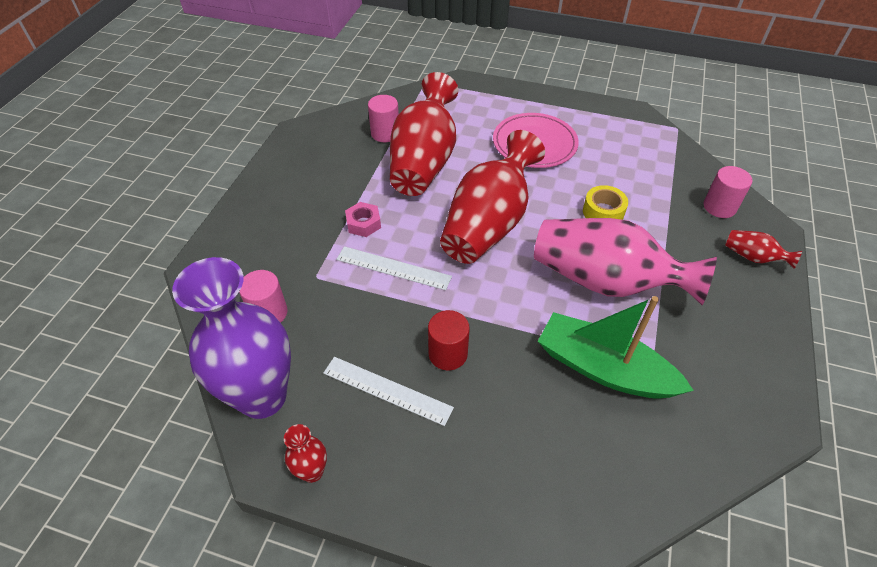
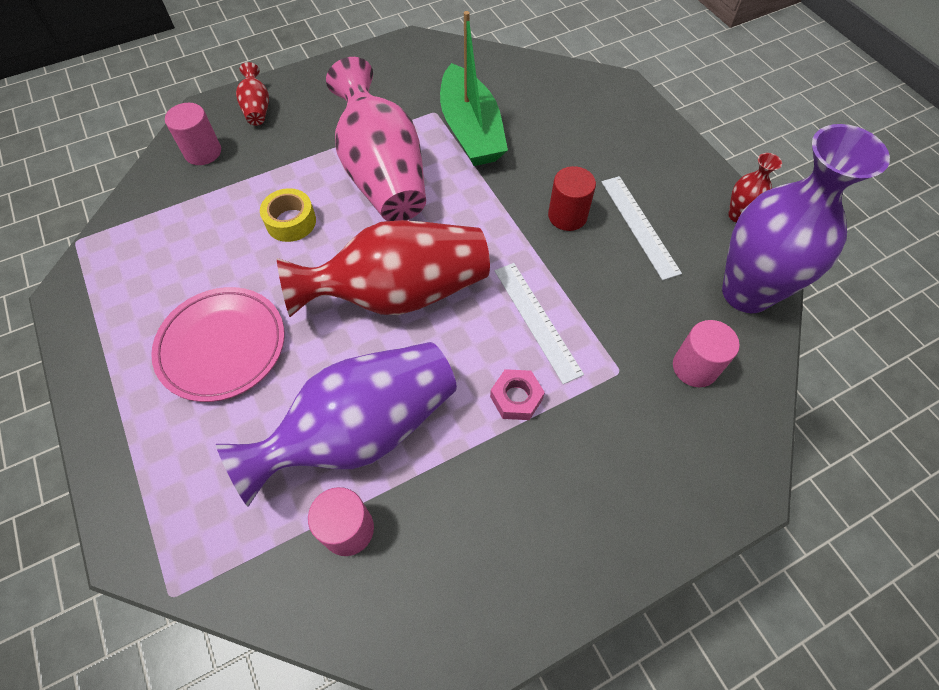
camera: 135 degrees left, 10 degrees up
red vase [390,72,458,196] -> purple vase [216,342,457,507]

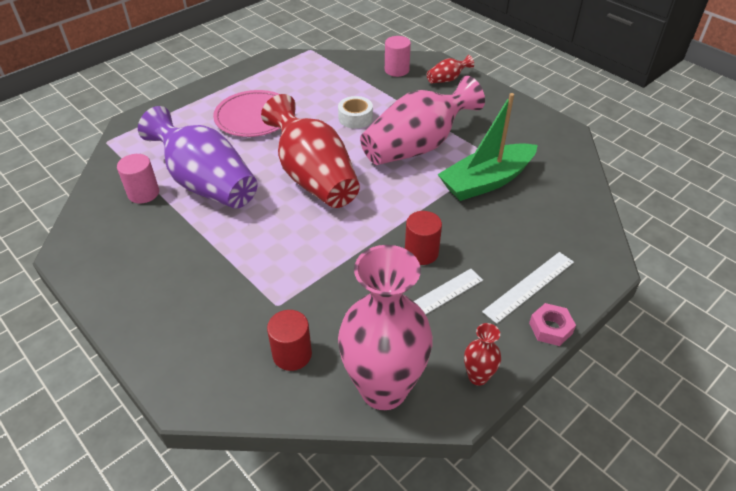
camera: 75 degrees right, 15 degrees down
yellow tape [260,188,316,242] -> white tape [338,96,373,129]
pink nut [490,369,545,420] -> pink nut moved to [529,303,576,346]
white ruler [495,263,584,384] -> white ruler moved to [482,252,574,324]
pink cylinder [673,320,740,387] -> red cylinder [267,310,312,371]
purple vase [722,124,890,313] -> pink vase [338,245,433,410]

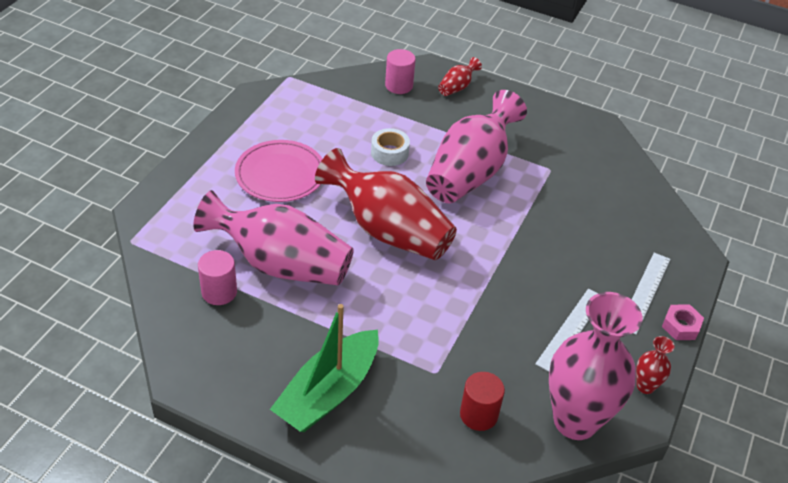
camera: 25 degrees left, 0 degrees up
purple vase [138,106,258,209] -> pink vase [193,190,354,285]
red cylinder [405,211,442,265] -> none
green boat [438,93,538,201] -> green boat moved to [270,304,379,432]

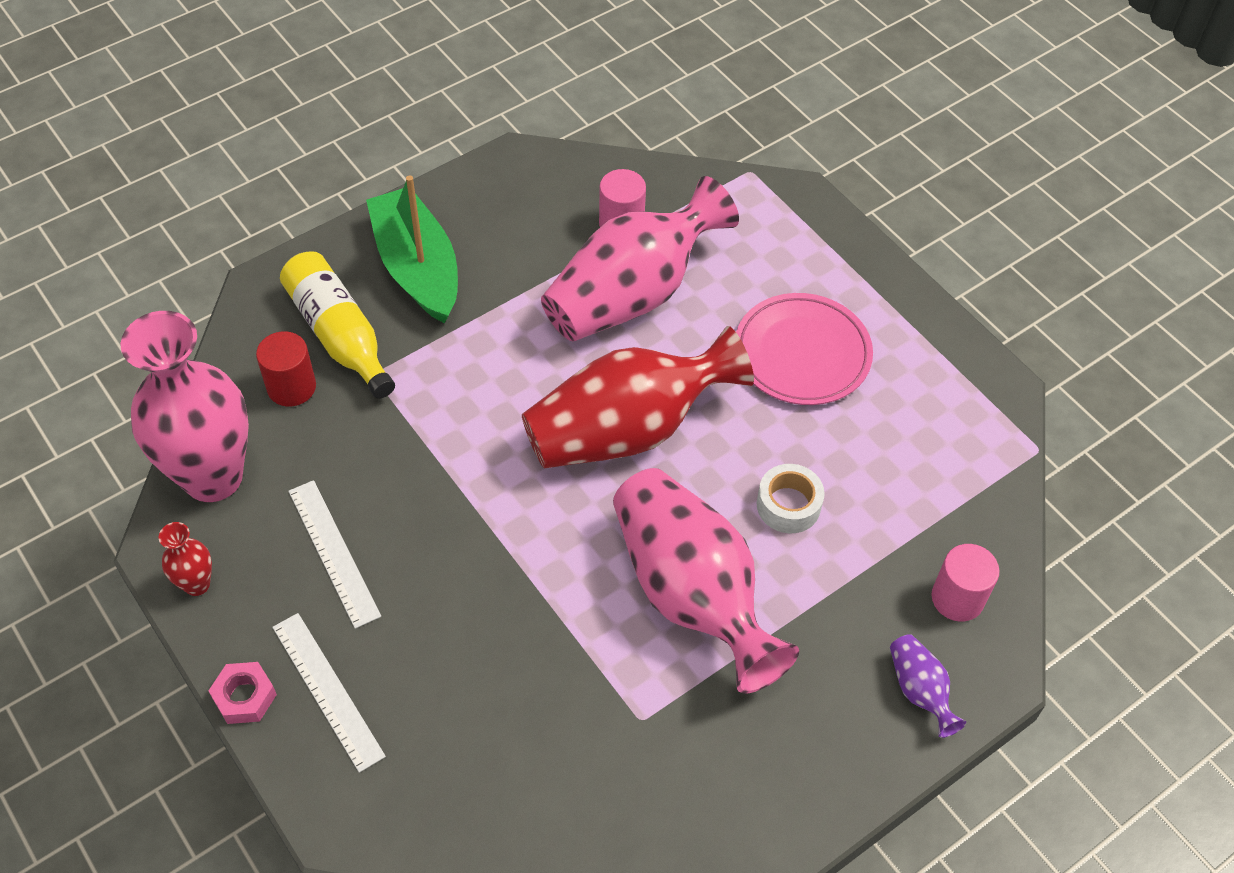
camera: 120 degrees right, 10 degrees up
red vase [438,57,482,96] -> purple vase [890,634,966,738]
none -> yellow bottle [280,251,395,399]

